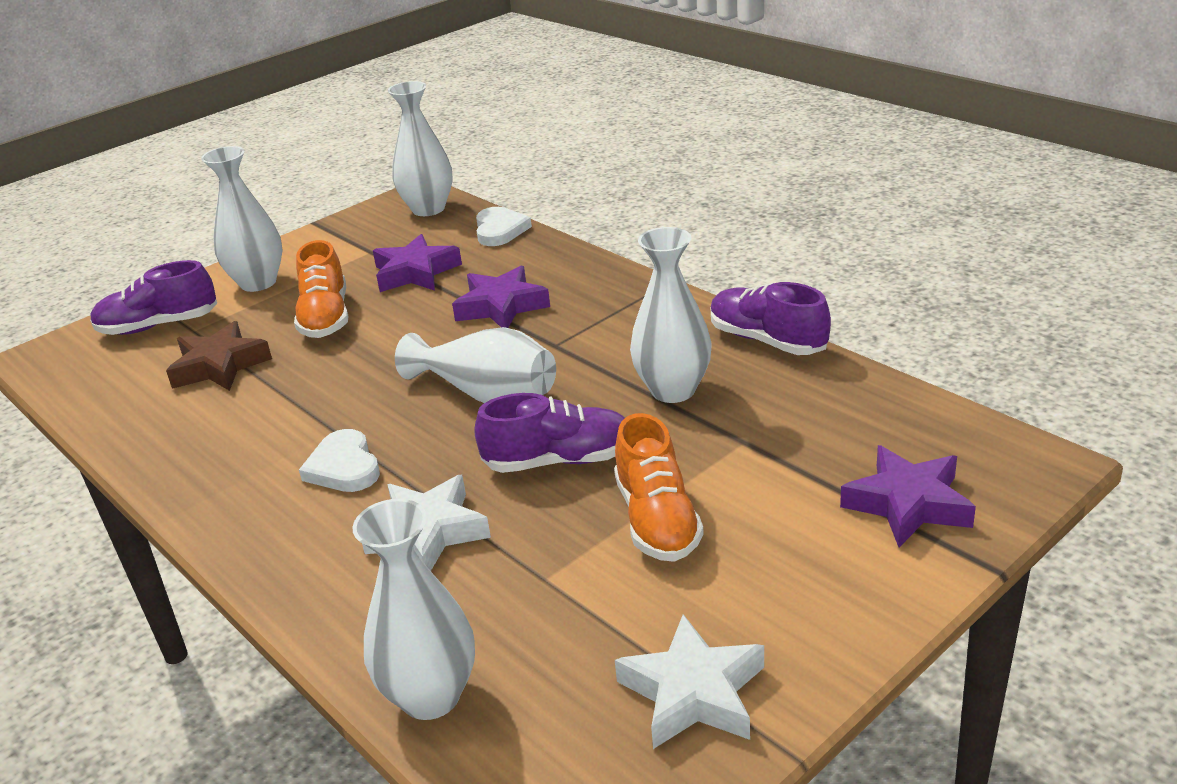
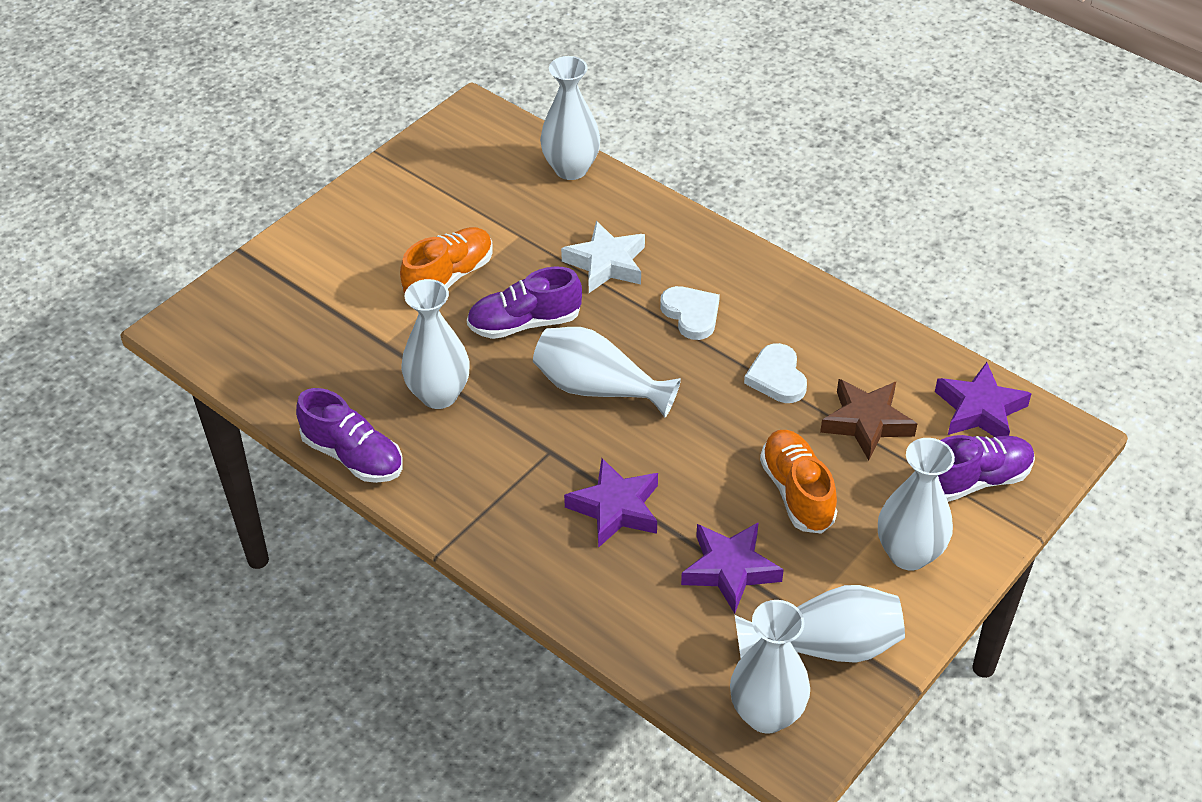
camera: 170 degrees right, 15 degrees up
white heart [476,207,532,246] -> white heart moved to [744,343,807,403]
orange shoe [614,413,704,562] -> orange shoe turned 60 degrees clockwise [400,227,493,293]
white star [615,614,764,749] -> none
purple star [840,445,976,547] -> purple star moved to [935,362,1032,437]
none -> white vase [735,585,905,663]

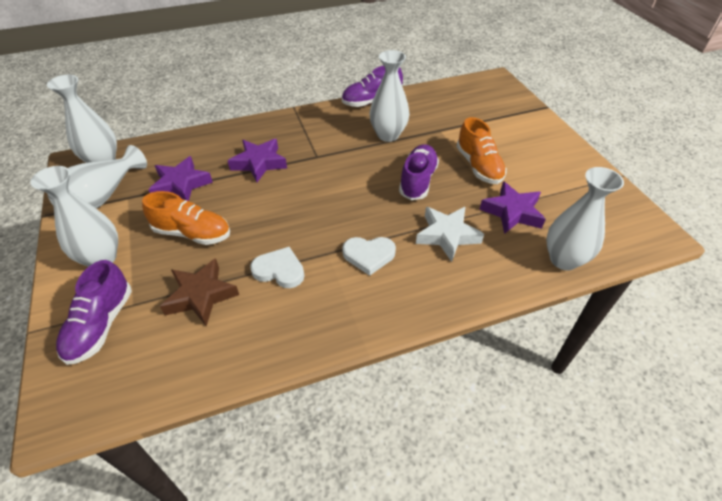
camera: 120 degrees right, 0 degrees up
white vase [533,327,681,417] -> none
purple star [935,362,1032,437] -> purple star moved to [479,181,546,234]

